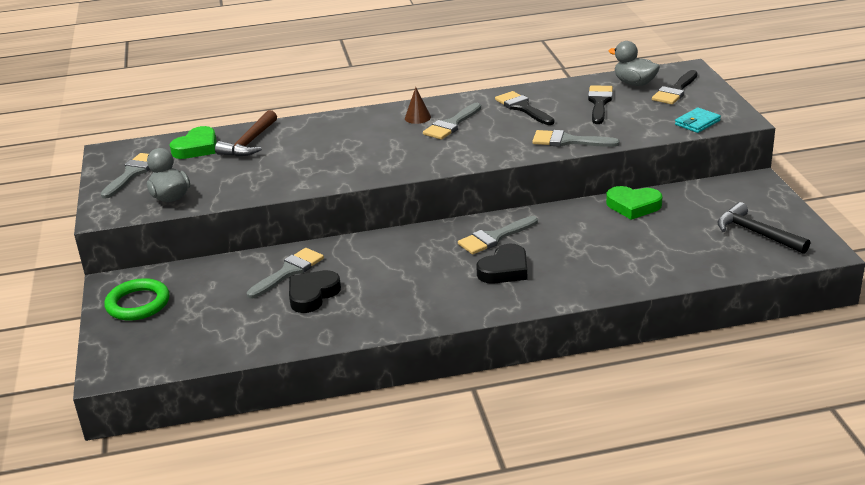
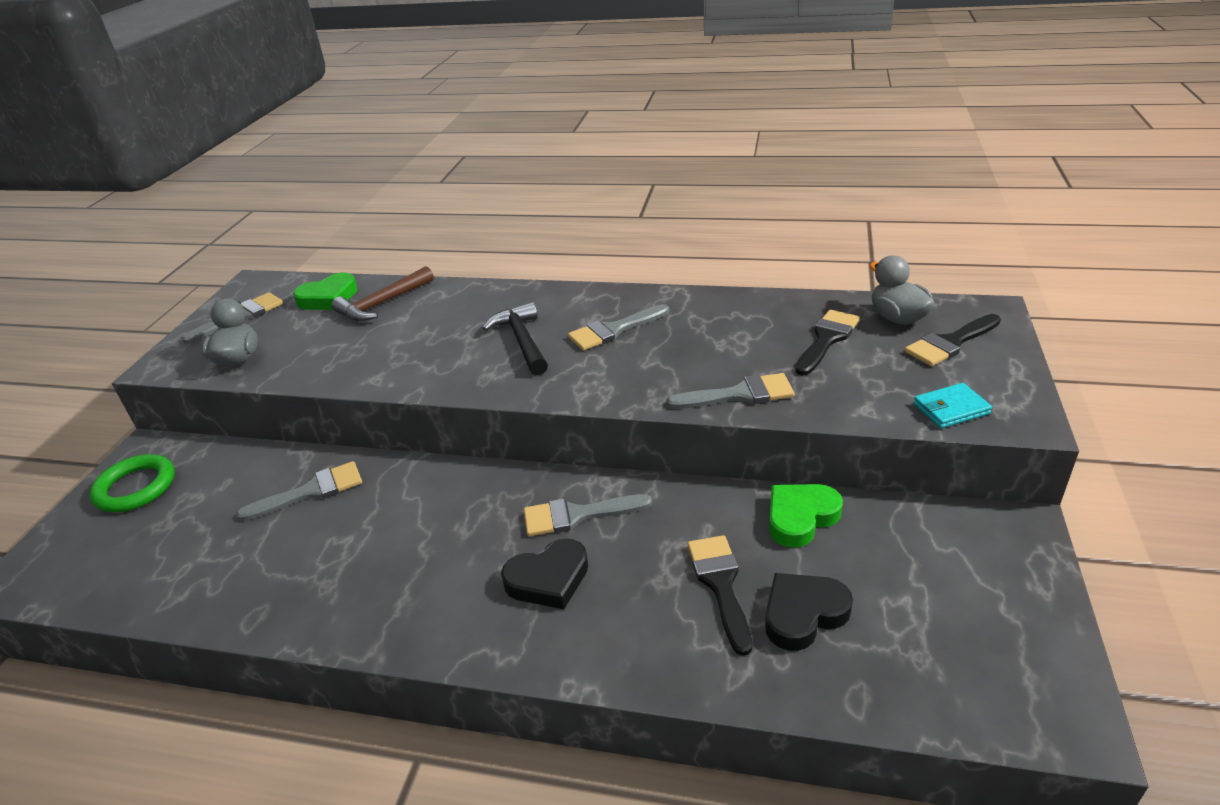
camera: 25 degrees right, 5 degrees up
black heart [289,270,341,313] -> black heart moved to [765,573,853,651]
brown cone [405,87,431,124] -> none
black brush [495,91,554,125] -> black brush moved to [688,535,752,656]
grey brush [532,130,620,147] -> grey brush turned 135 degrees clockwise [667,373,794,409]
green heart [606,186,662,220] -> green heart turned 105 degrees clockwise [769,484,843,548]
black hammer [717,202,810,254] -> black hammer moved to [483,302,548,375]

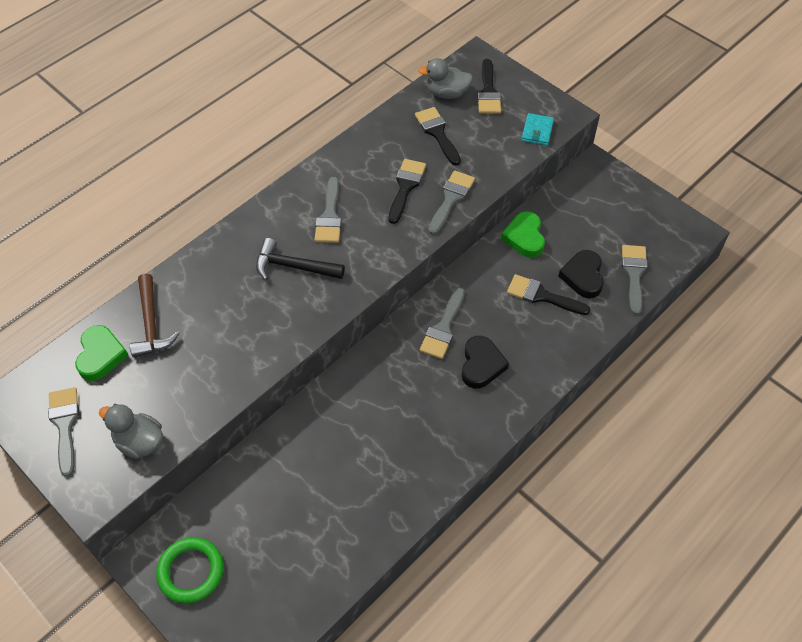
camera: 60 degrees left, 20 degrees up
grey brush [236,461,362,521] -> grey brush moved to [622,245,648,315]
none -> black brush [388,159,426,224]

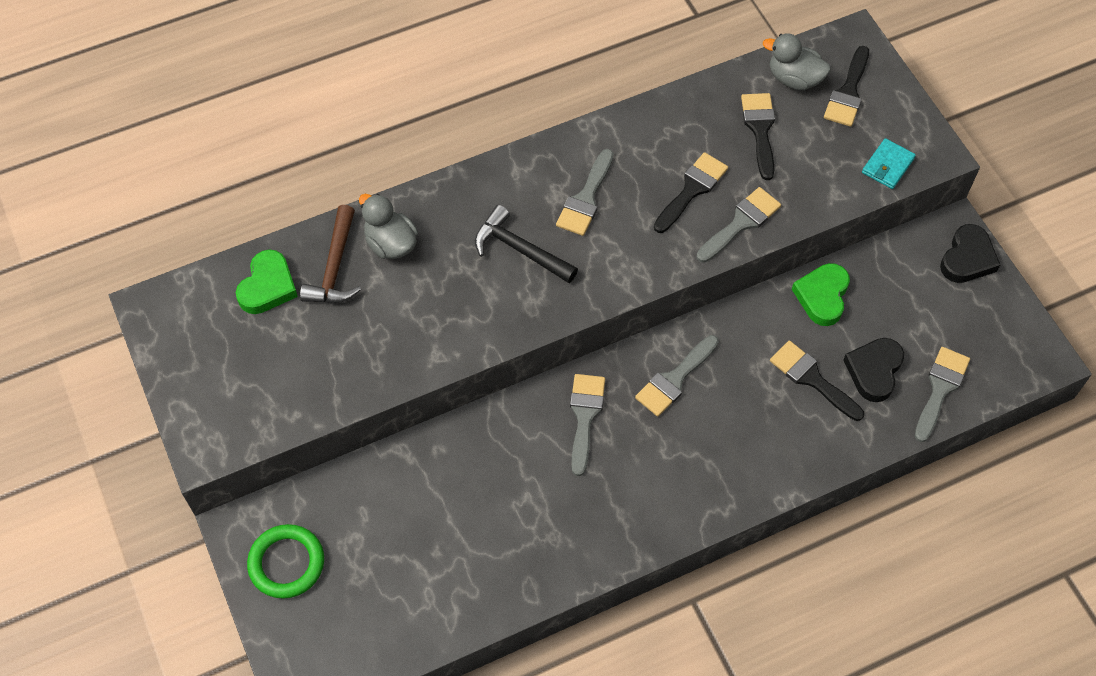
camera: 20 degrees right, 5 degrees up
grey brush [48,387,79,477] -> grey brush moved to [570,374,605,476]
grey duck [99,404,163,459] -> grey duck moved to [359,194,418,259]
black heart [462,336,509,389] -> black heart moved to [940,224,1000,283]

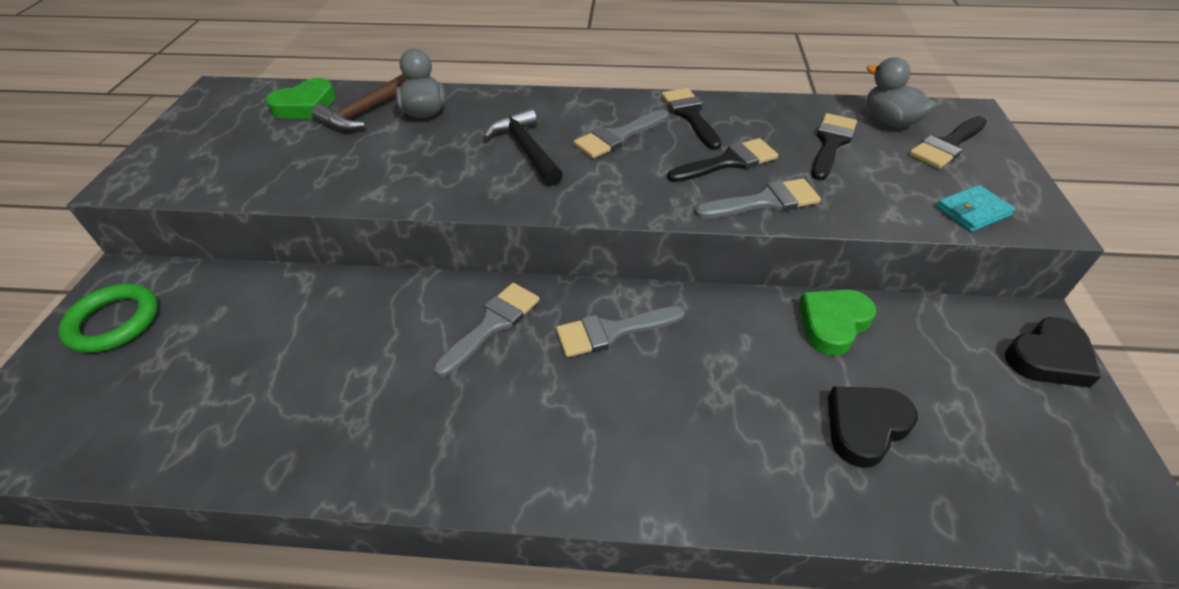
camera: 30 degrees right, 15 degrees down
black brush [770,341,864,421] -> black brush moved to [661,88,722,150]
grey brush [915,347,970,442] -> none

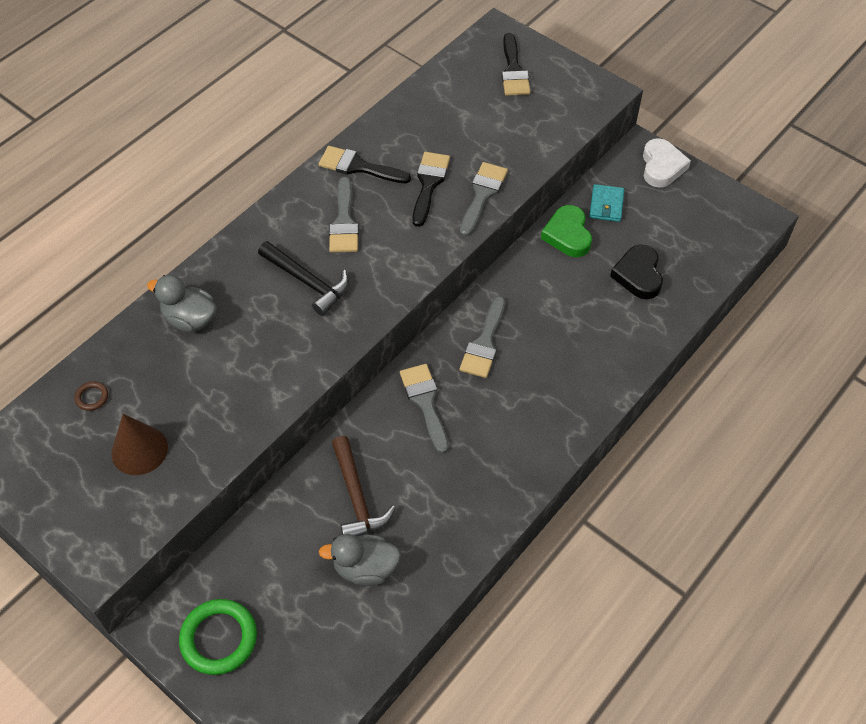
camera: 55 degrees left, 10 degrees up
green heart [266,78,336,118] -> brown ring [75,381,108,411]
brown hammer [312,74,407,131] -> brown hammer moved to [332,436,396,536]
black hammer [483,108,563,186] -> black hammer turned 150 degrees counterclockwise [258,241,349,316]
black brush [811,113,857,180] -> none
grey duck [867,57,936,128] -> grey duck moved to [319,534,401,586]
turquoise wallet [936,185,1015,232] -> turquoise wallet moved to [589,184,624,222]
black heart [1005,317,1101,387] -> white heart [643,138,691,188]
none -> brown cone [111,414,168,475]

